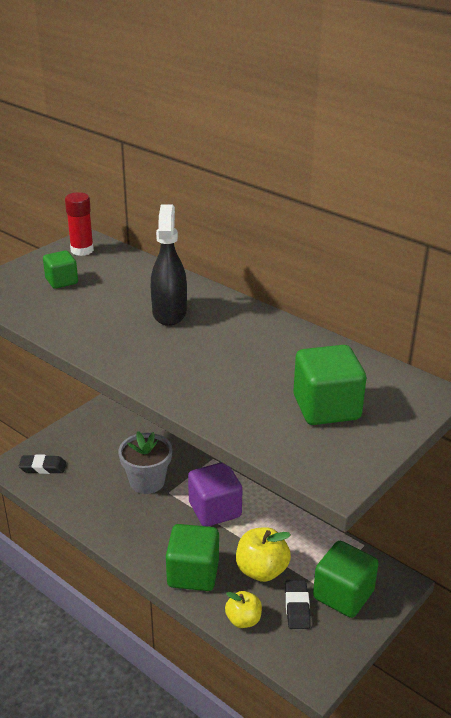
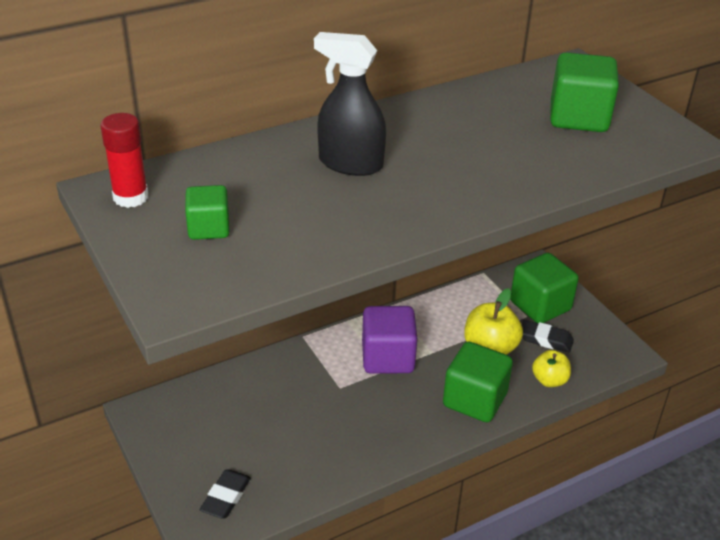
camera: 70 degrees left, 5 degrees up
grey flower pot [118,431,172,494] -> none

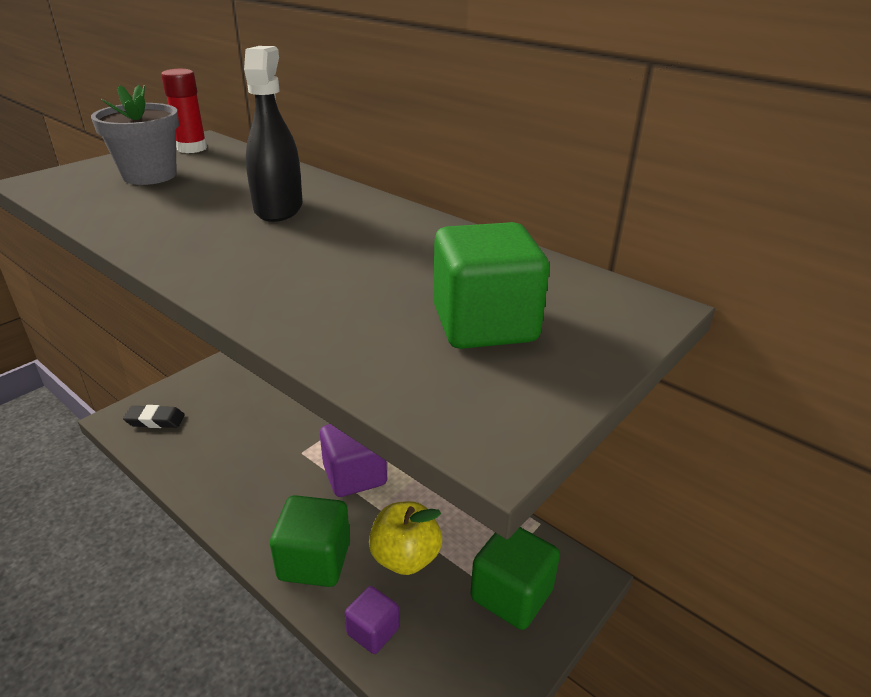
camera: 70 degrees right, 5 degrees down
green cube [185,185,230,240] -> grey flower pot [91,85,179,185]
black eraser [522,320,574,353] -> none
yellow apple [532,350,571,387] -> purple cube [345,586,399,654]

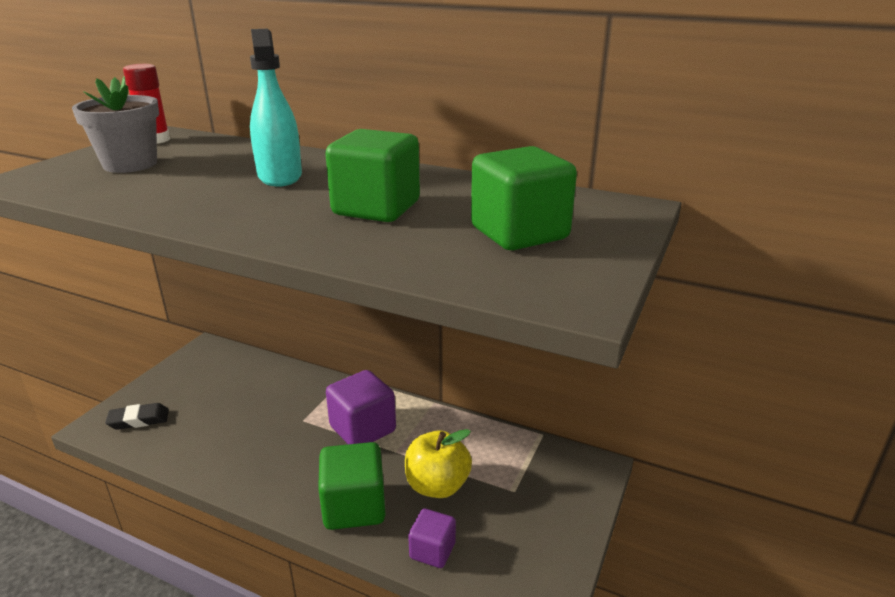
camera: 15 degrees left, 5 degrees down
black spray bottle [244,46,303,222] -> turquoise spray bottle [250,29,302,187]
green cube [471,527,560,630] -> green cube moved to [325,129,420,222]

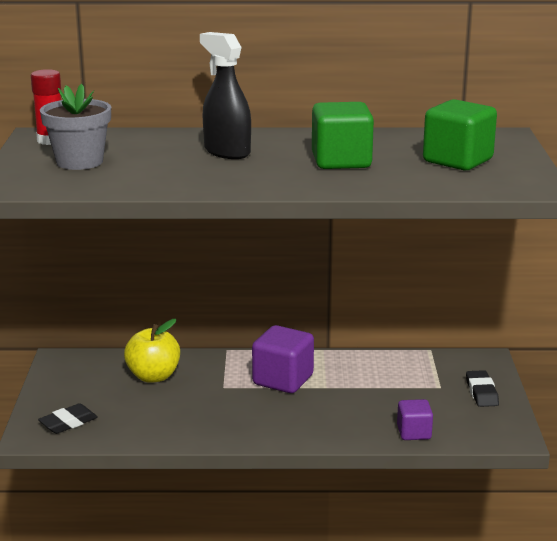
camera: 25 degrees left, 5 degrees down
turquoise spray bottle [250,29,302,187] -> black spray bottle [200,32,251,159]
green cube [318,442,386,530] -> none
yellow apple [405,429,472,498] -> yellow apple moved to [124,319,180,383]
none -> black eraser [466,370,499,407]

